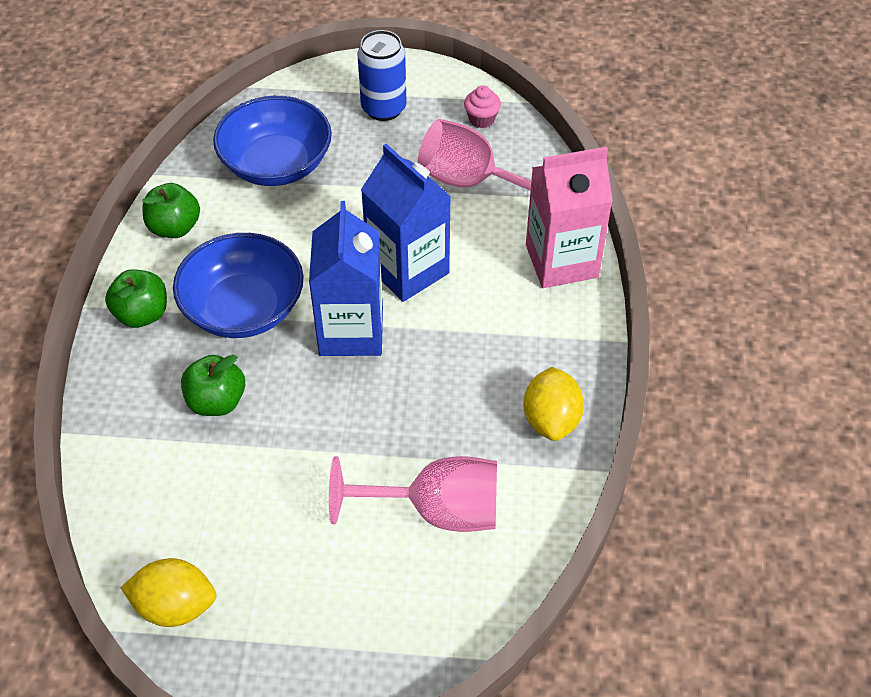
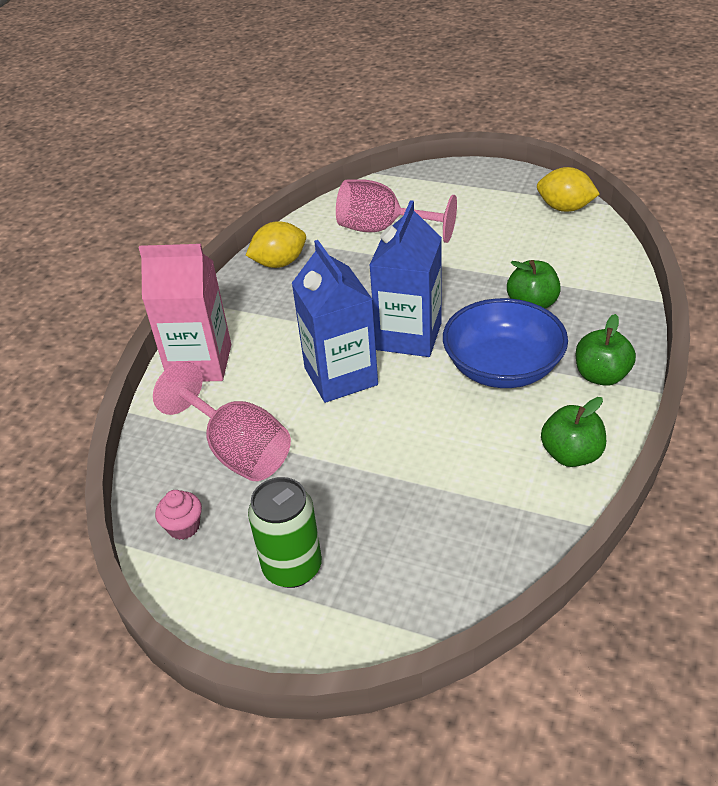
camera: 160 degrees left, 10 degrees down
blue bowl [213,96,332,186] -> none
blue can [358,30,407,121] -> green can [248,477,322,588]
yellow lemon [523,367,584,441] -> yellow lemon turned 45 degrees clockwise [246,221,306,268]

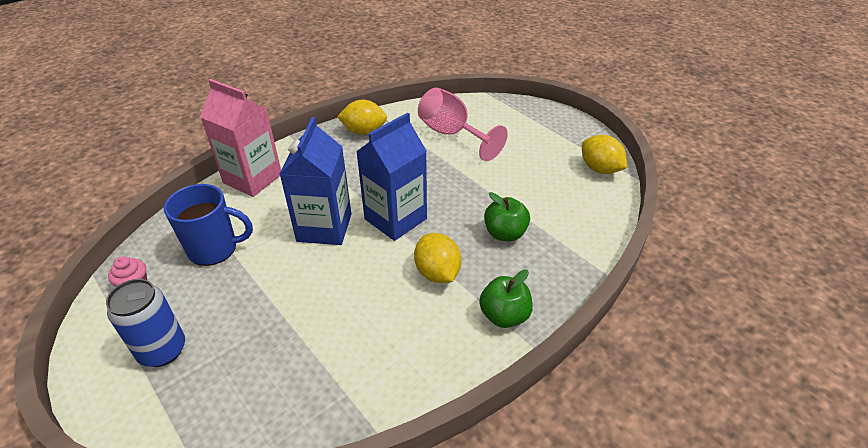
camera: 25 degrees right, 0 degrees up
pink goblet [153,362,291,481] -> blue mug [164,184,253,266]
green can [248,477,322,588] -> blue can [106,279,185,367]
blue bowl [443,298,568,388] -> yellow lemon [414,233,461,283]
green apple [541,397,606,467] -> none

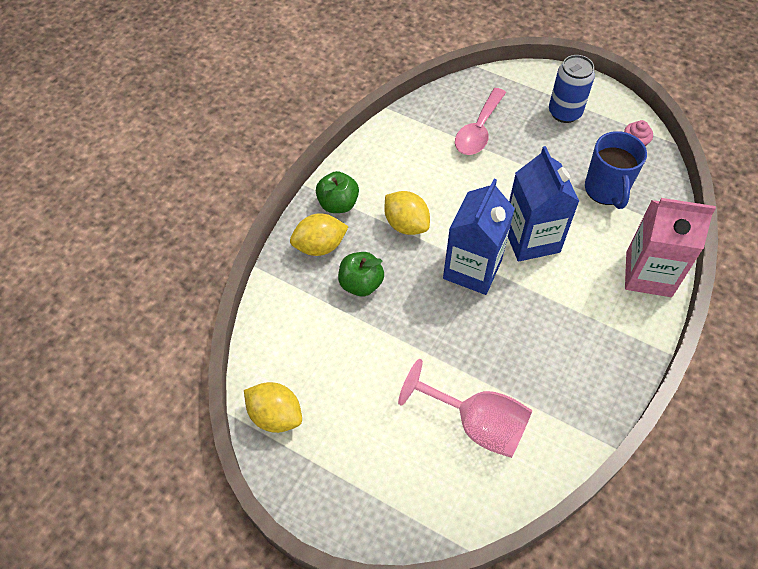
camera: 160 degrees right, 15 degrees up
blue mug [164,184,253,266] -> blue mug turned 75 degrees counterclockwise [585,131,647,209]
yellow lemon [337,100,387,135] -> yellow lemon moved to [290,213,349,256]
none -> pink spoon [455,88,506,155]

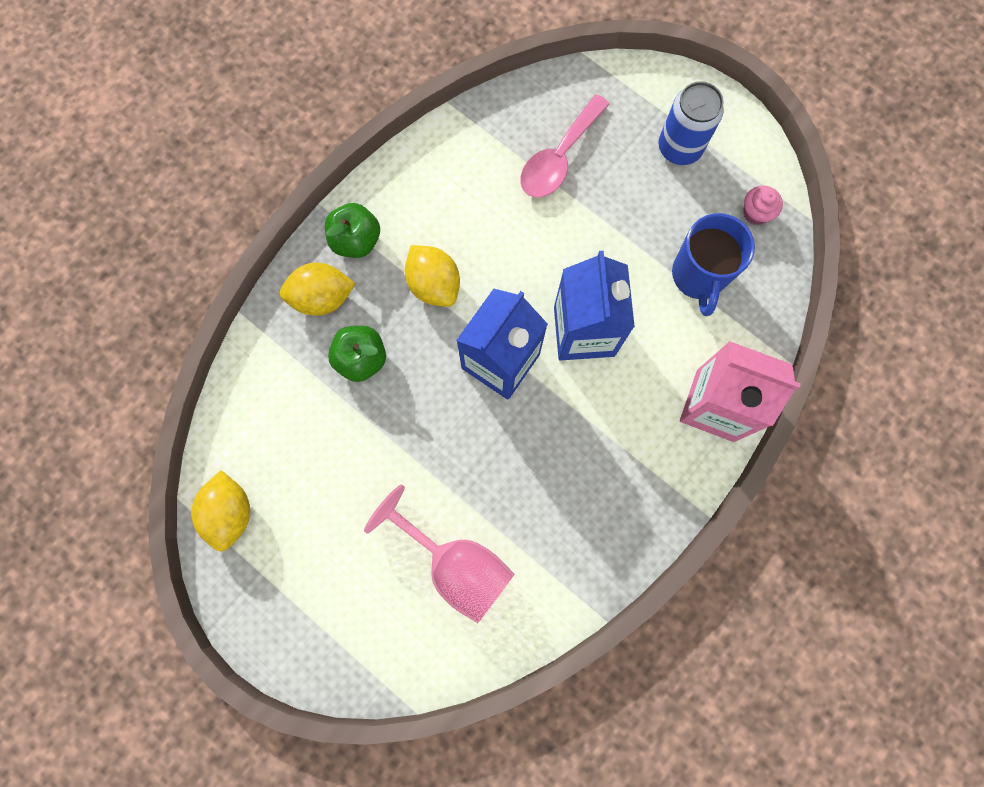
camera: 10 degrees right, 20 degrees up
yellow lemon [244,382,302,433] -> yellow lemon turned 45 degrees clockwise [191,470,250,552]

